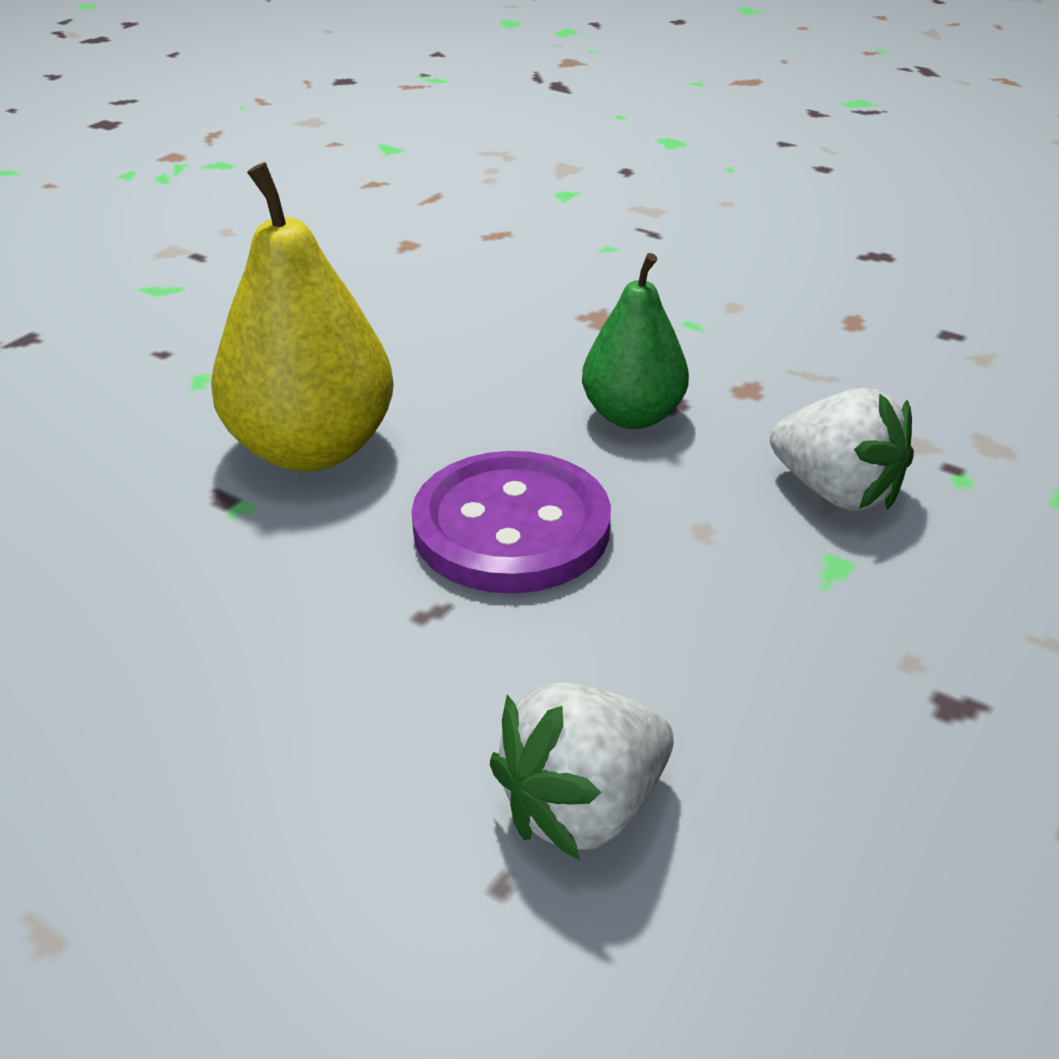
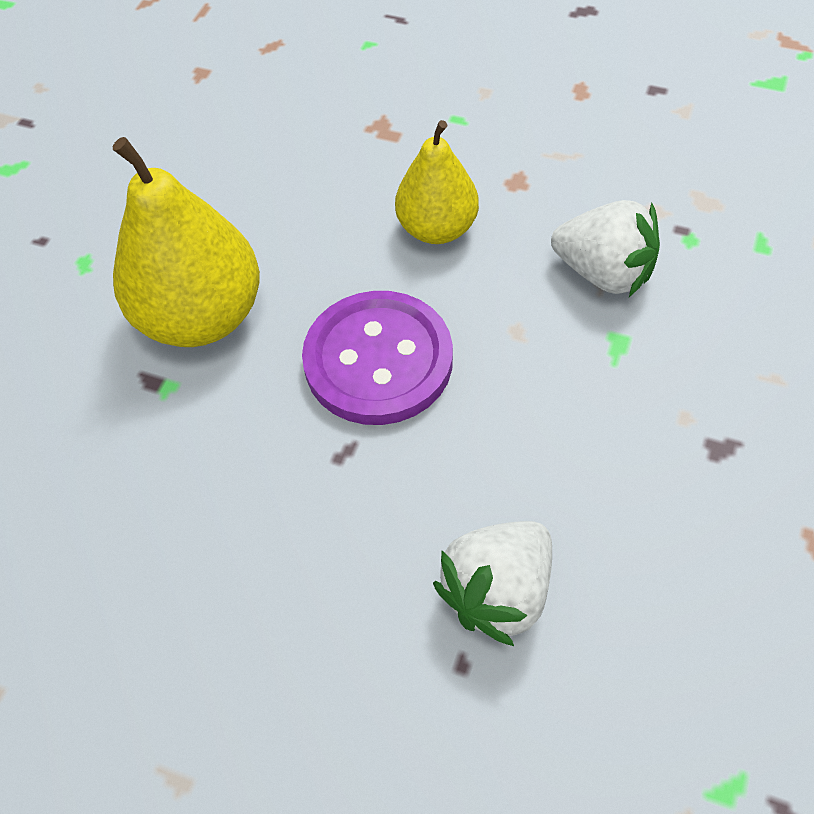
camera: 10 degrees left, 20 degrees up
green pear [582,253,689,429] -> yellow pear [395,120,479,244]

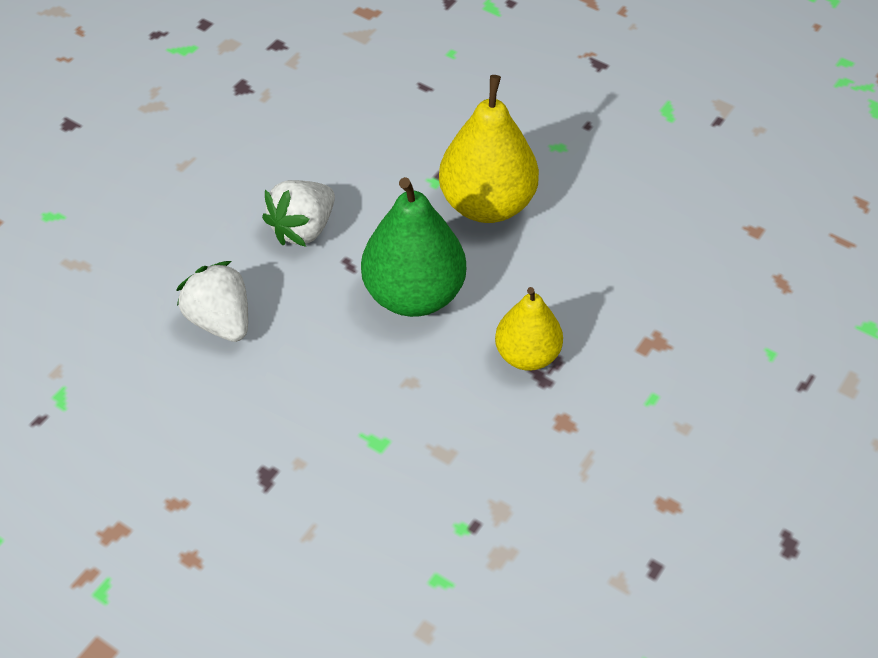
camera: 100 degrees right, 5 degrees down
purple button [302,291,453,425] -> green pear [361,177,466,317]
white strawberry [551,200,660,297] -> white strawberry moved to [262,180,335,247]

